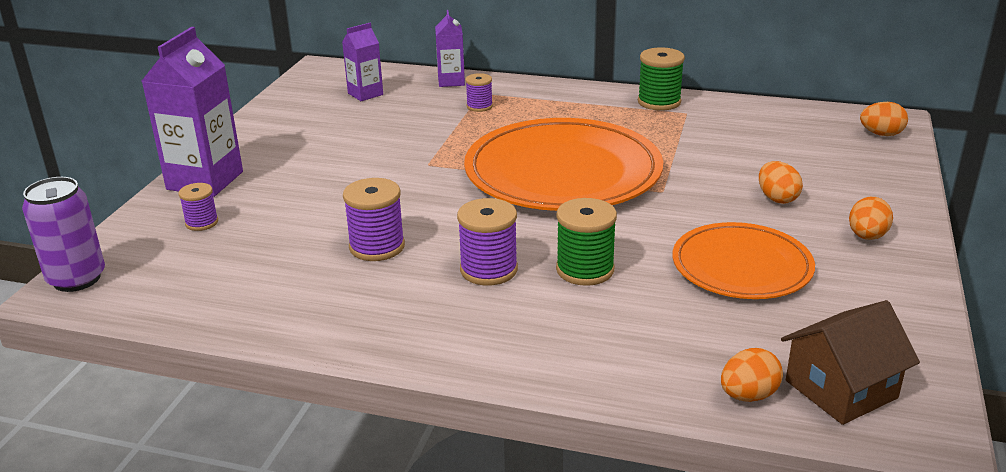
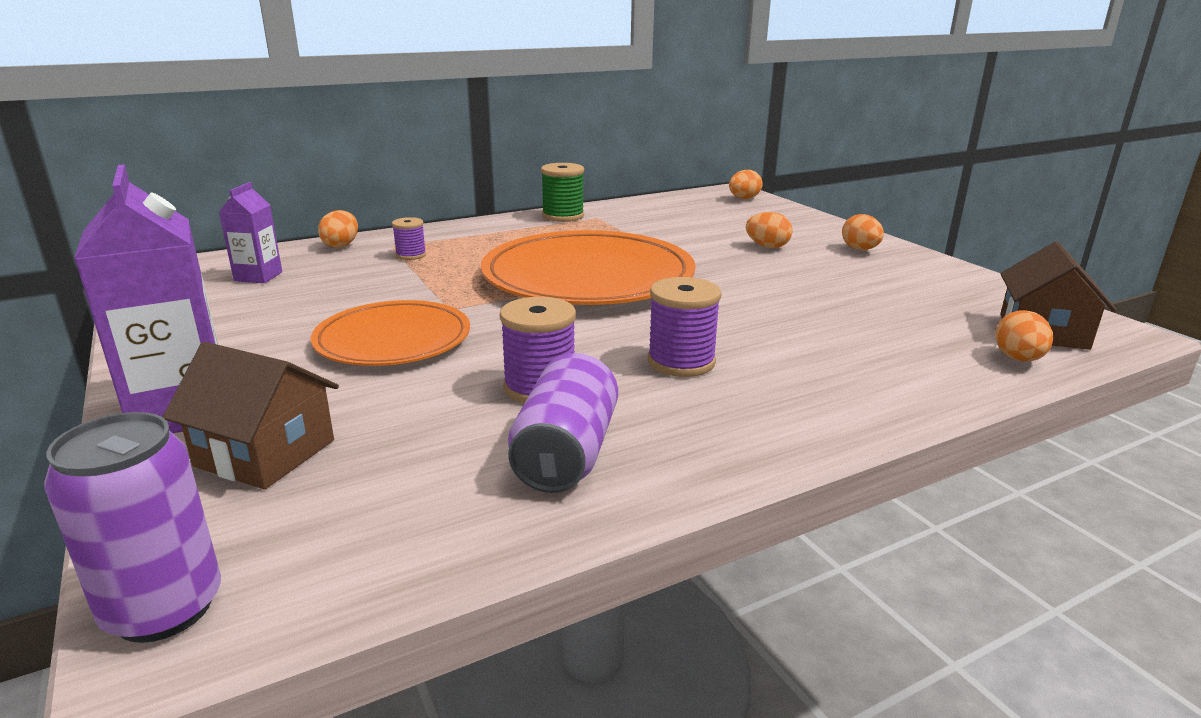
camera: 45 degrees left, 5 degrees down
purple spool [179,183,218,231] -> brown house [163,342,339,489]
purple carton [435,10,465,87] -> orange egg [318,210,358,248]
green spool [556,198,617,286] -> none
orange plate [672,222,815,299] -> orange plate moved to [311,300,470,366]
none -> purple can [508,353,618,493]

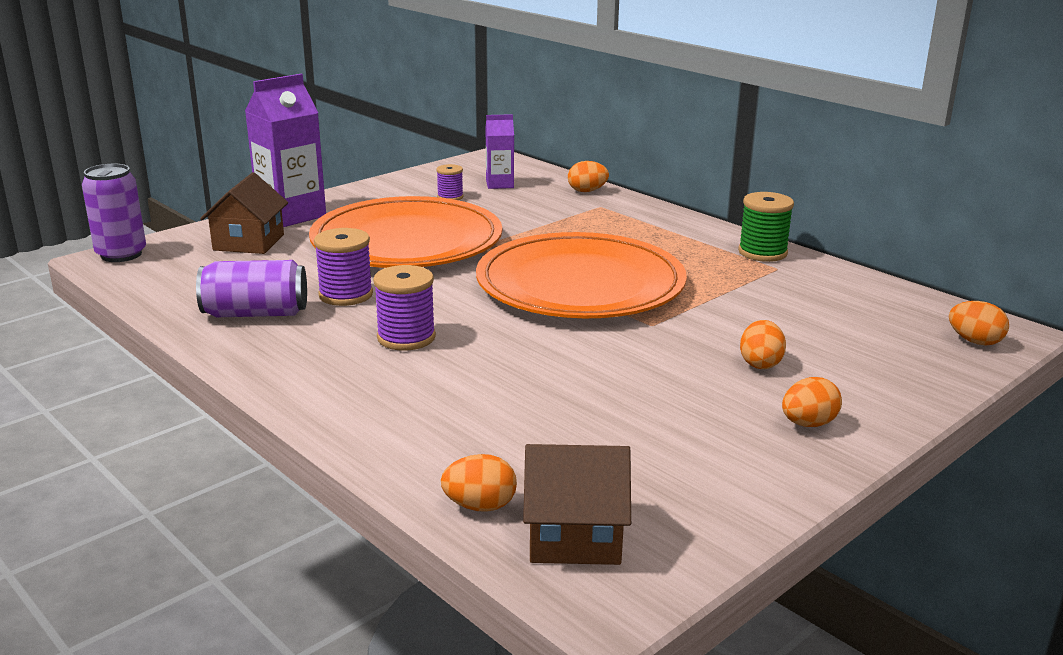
camera: 75 degrees right, 0 degrees up
orange plate [311,300,470,366] -> orange plate [309,196,502,268], size x1.67
purple spool [392,217,426,260] -> purple spool moved to [436,164,463,200]

